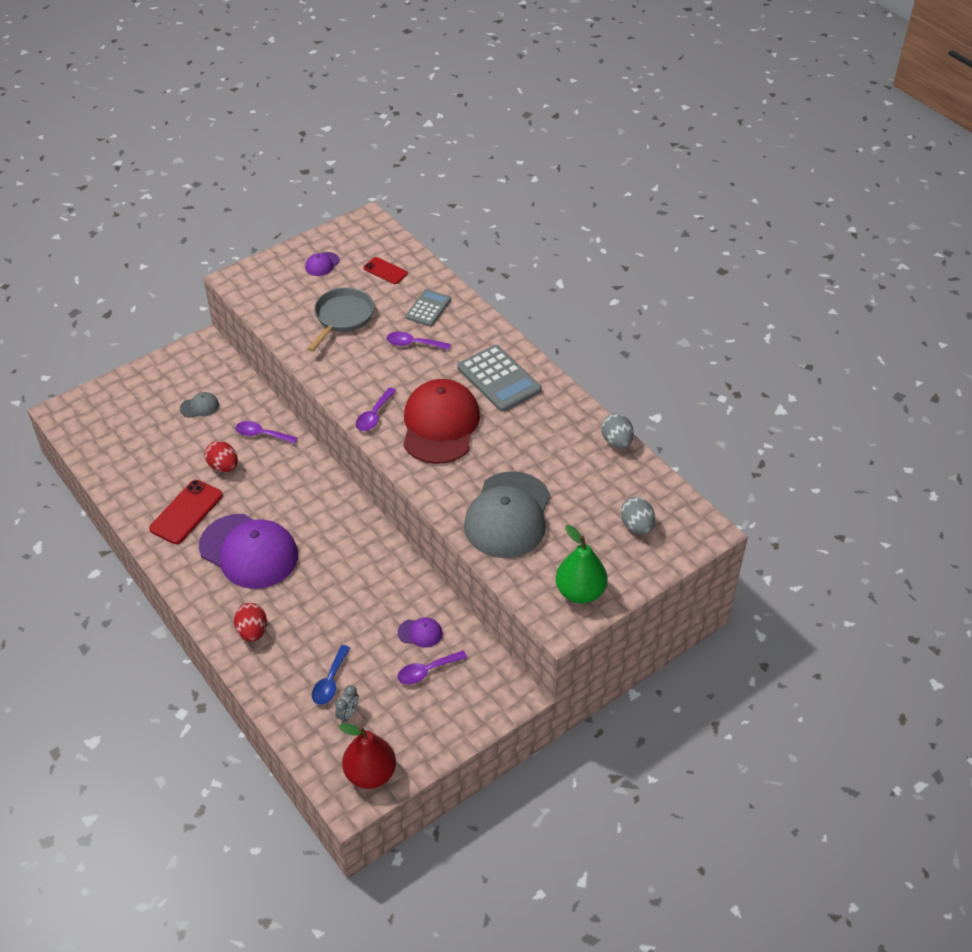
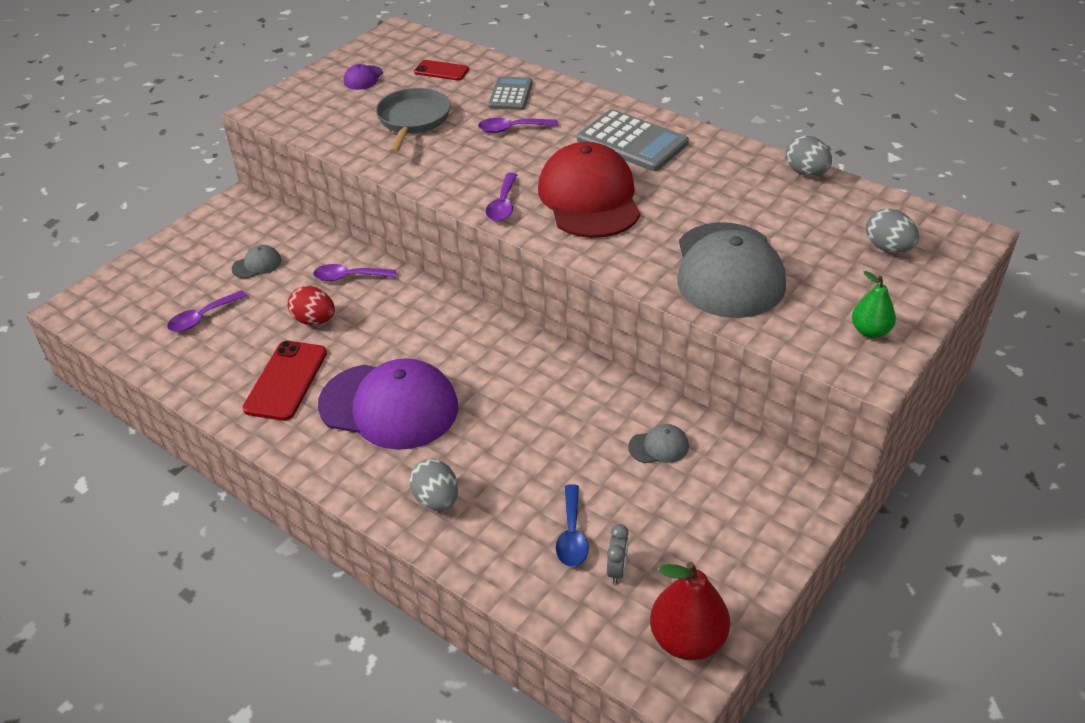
camera: 15 degrees left, 5 degrees down
red egg [234,603,267,642] -> grey egg [409,459,458,511]
purple spoon [397,650,467,684] -> purple spoon moved to [167,290,247,332]
purple cap [398,617,442,648] -> grey cap [628,424,689,463]
green pear [556,525,608,604] -> green pear [852,271,896,338], size x0.61

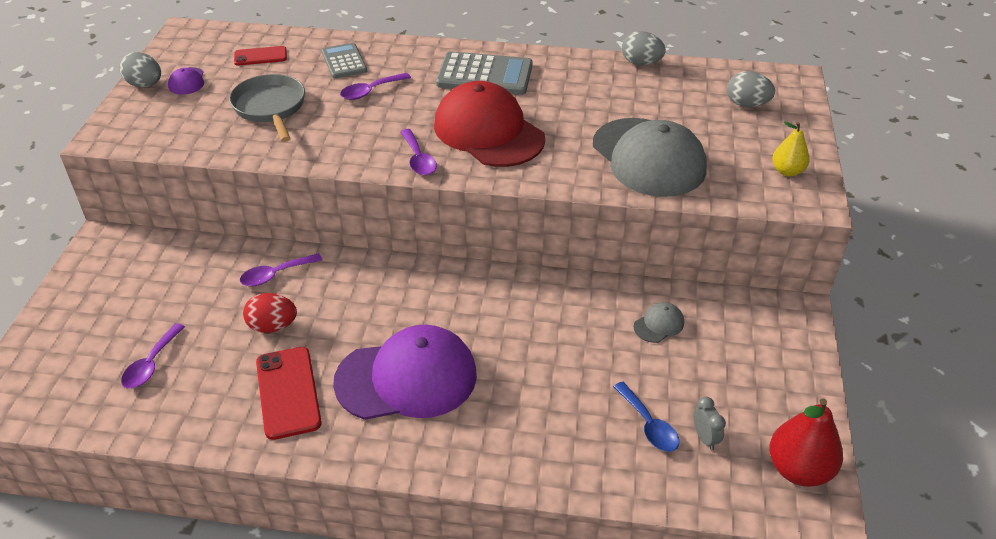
camera: 30 degrees left, 0 degrees up
grey cap [232,245,281,279] -> none
grey egg [409,459,458,511] -> grey egg moved to [119,52,161,87]
green pear [852,271,896,338] -> yellow pear [772,122,810,177]

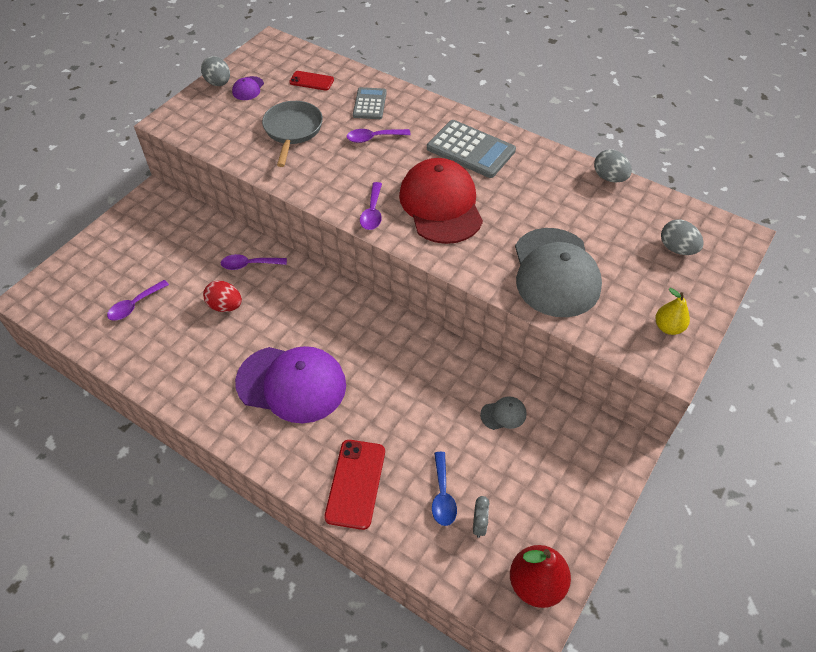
camera: 25 degrees right, 10 degrees up
red phone [256,347,322,440] -> red phone moved to [324,440,385,530]

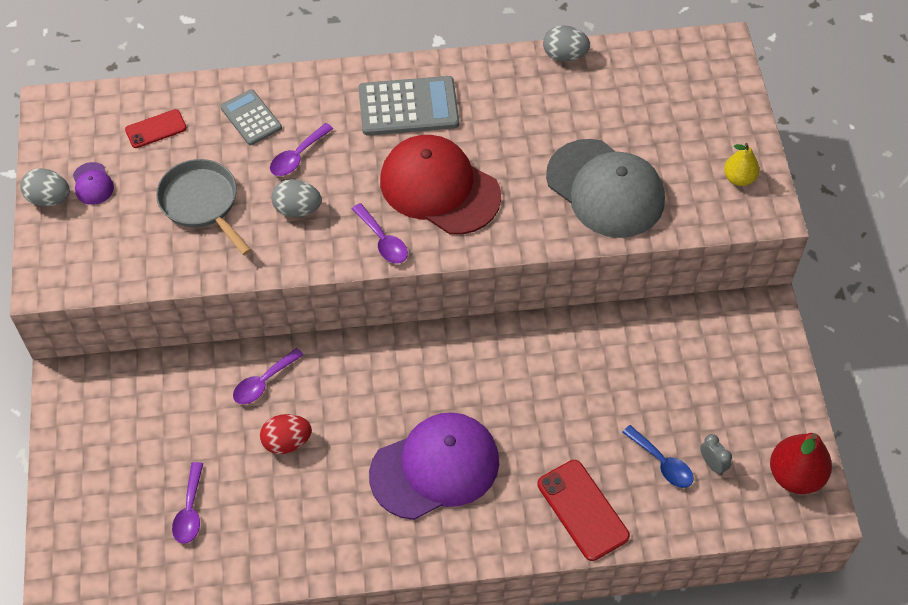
camera: 40 degrees left, 5 degrees up
grey cap [480,396,526,430] -> none
grey egg [661,219,704,255] -> grey egg moved to [271,179,322,217]

